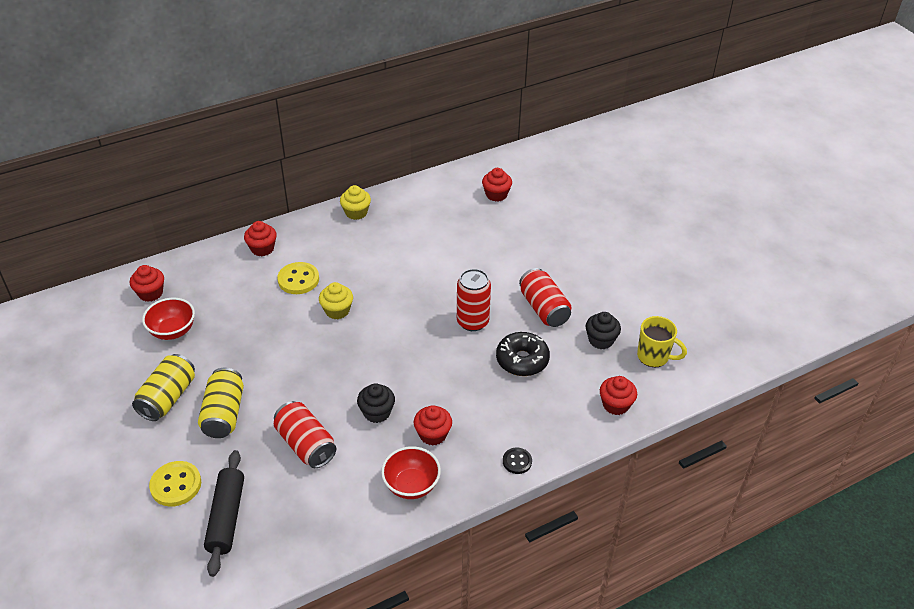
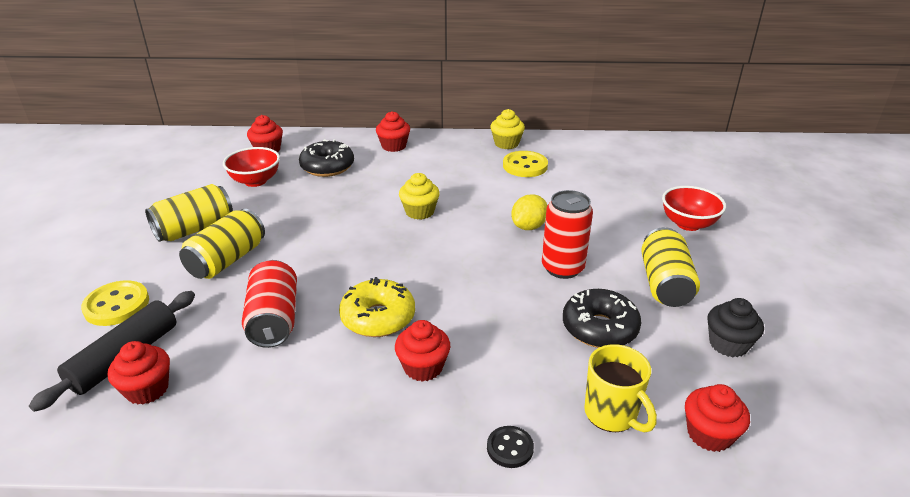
camera: 30 degrees right, 10 degrees down
yellow button [277,262,319,294] -> yellow button moved to [503,151,548,177]
black cupcake [357,383,395,423] -> yellow donut [339,277,415,337]
red bowl [381,446,441,499] -> red bowl moved to [662,186,726,231]
red cupcake [482,168,512,202] -> red cupcake moved to [108,341,170,405]
red can [519,268,572,327] -> yellow can [641,227,700,307]
yellow mug [637,316,687,367] -> yellow mug moved to [584,344,657,433]
none -> black donut [299,139,354,177]
none -> yellow lemon [511,194,547,230]

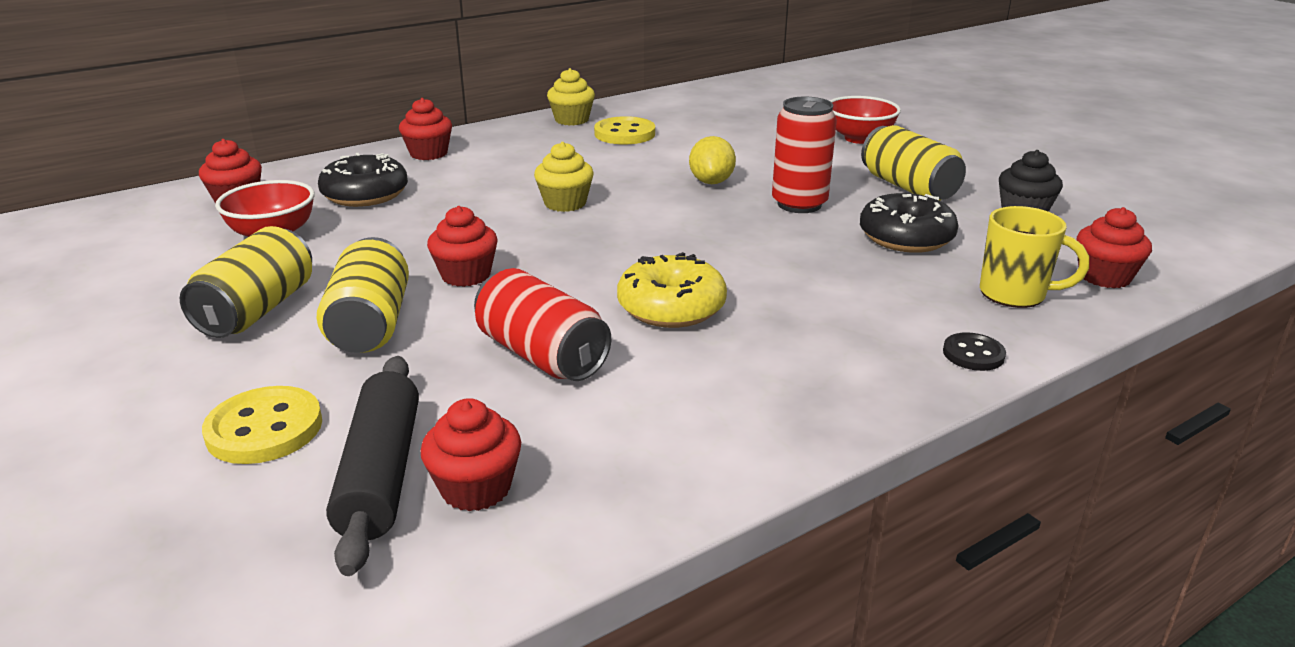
camera: 35 degrees left, 5 degrees down
red cupcake [395,320,450,382] -> red cupcake moved to [427,206,498,287]

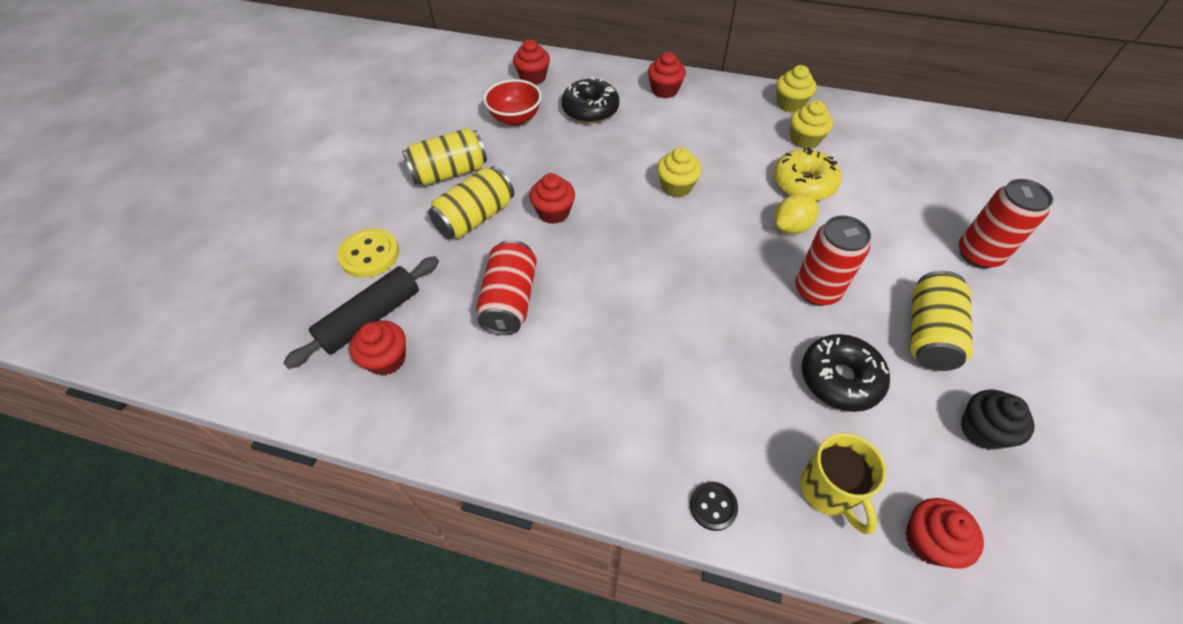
camera: 50 degrees right, 25 degrees up
yellow button [594,116,655,144] -> yellow cupcake [790,100,833,149]
yellow donut [617,252,727,328] -> yellow donut moved to [773,147,841,201]
red bowl [830,96,901,144] -> red can [959,179,1053,268]

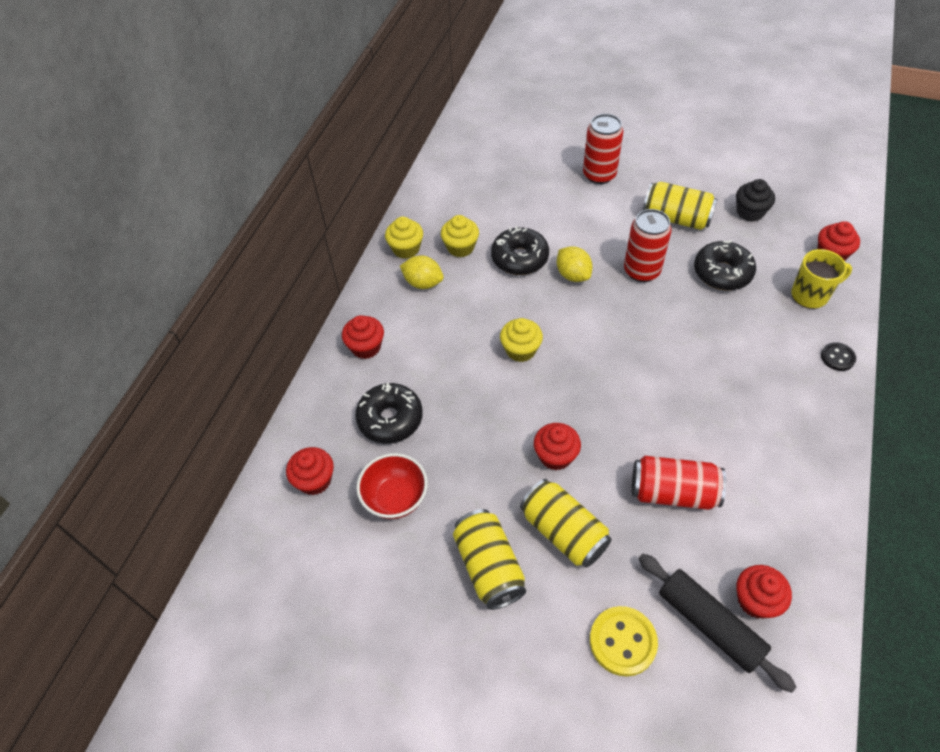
camera: 85 degrees left, 0 degrees up
yellow donut [773,147,841,201] -> black donut [491,226,549,275]
none -> yellow lemon [400,255,444,289]

